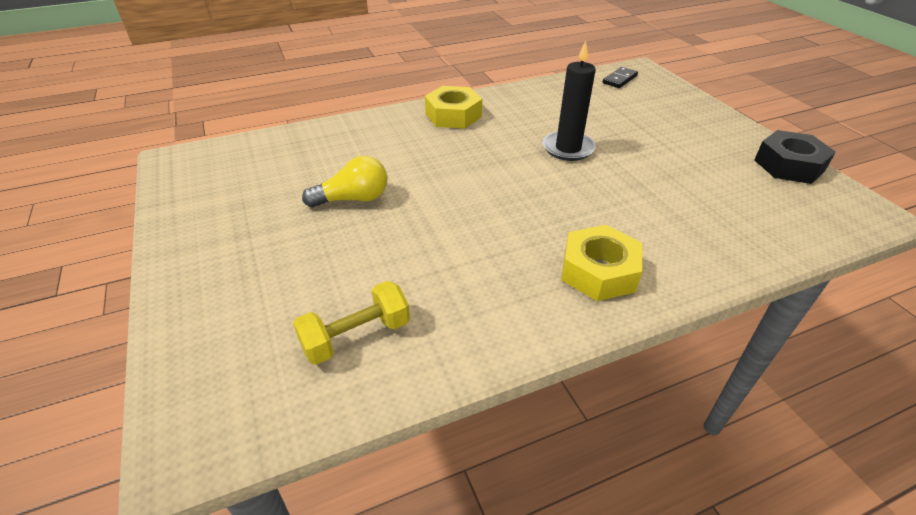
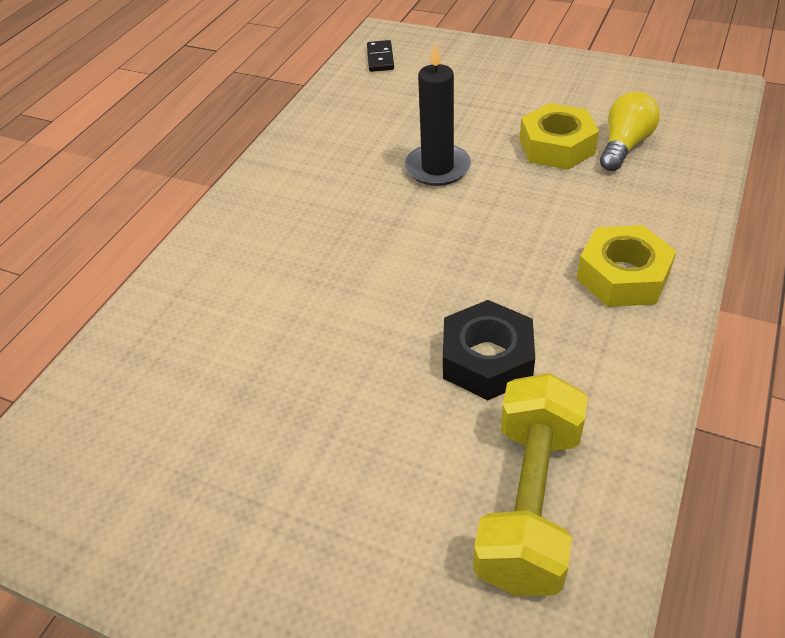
camera: 40 degrees left, 5 degrees up
yellow dumbbell [293,281,410,365] -> yellow dumbbell [473,373,588,596], size x1.52
yellow light bulb [302,156,387,207] -> yellow light bulb moved to [600,91,660,171]
yellow nut [425,86,482,129] -> yellow nut moved to [520,103,599,170]
black nut [754,130,836,184] -> black nut moved to [443,300,535,400]

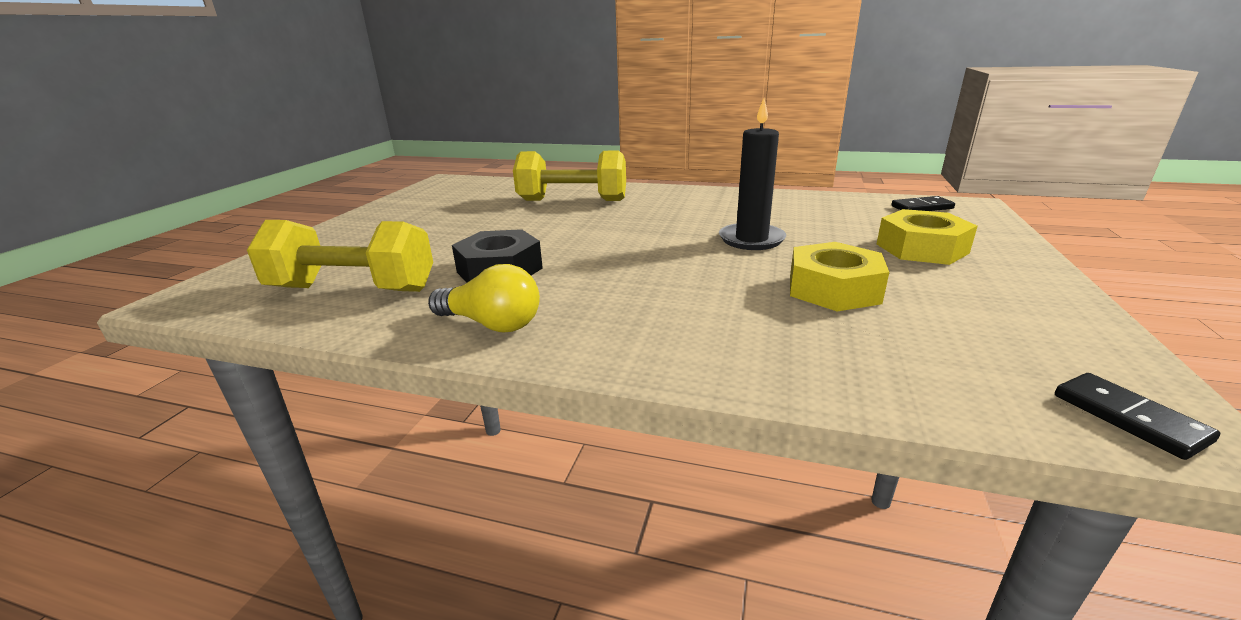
camera: 80 degrees right, 20 degrees down
yellow nut [577,225,676,307] -> yellow nut moved to [877,209,978,265]
yellow light bulb [600,91,660,171] -> yellow light bulb moved to [428,264,540,332]
none -> yellow dumbbell [513,151,626,201]
none -> black domino [1055,373,1220,460]

